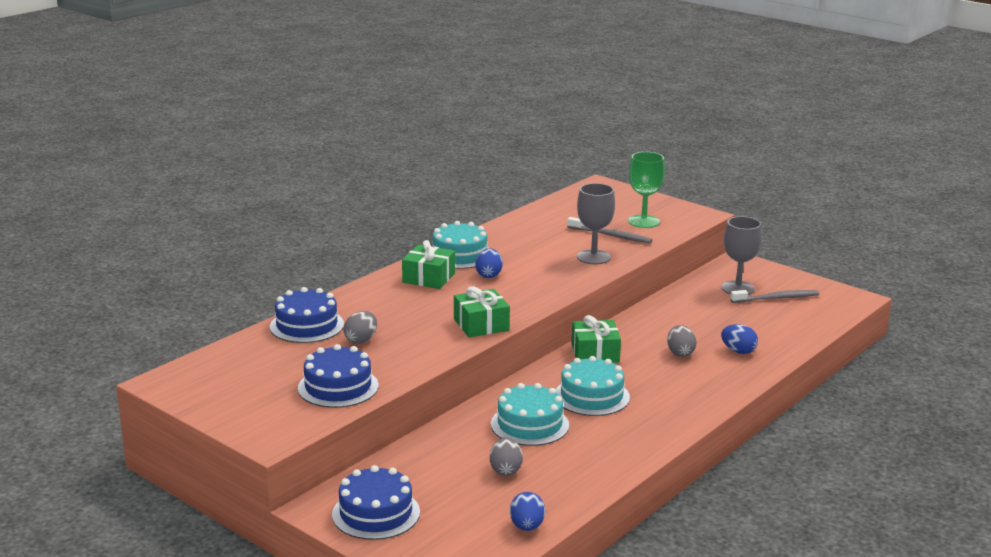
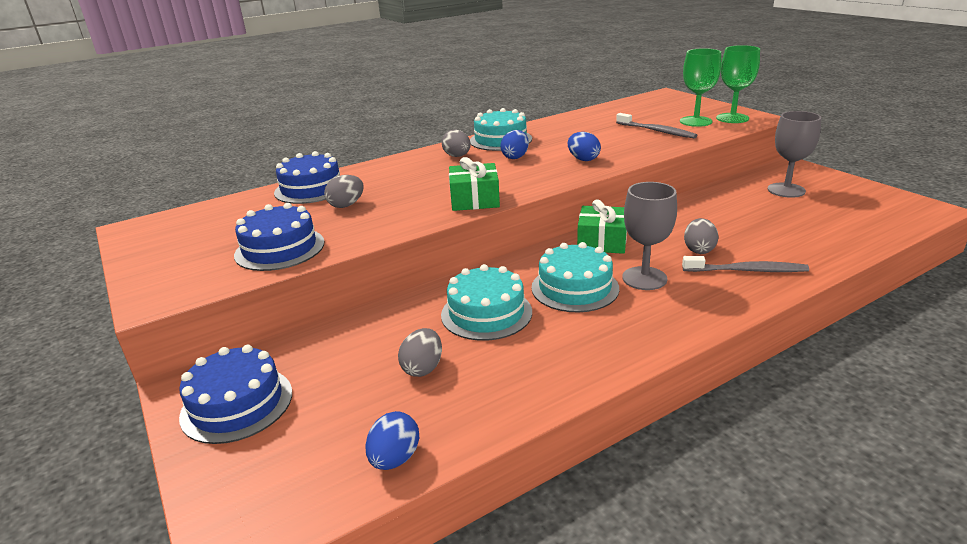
camera: 20 degrees right, 5 degrees up
green gift [402,240,455,289] -> grey egg [442,130,471,157]
grey goblet [577,183,615,264] -> grey goblet moved to [622,182,677,290]
blue egg [721,324,758,354] -> blue egg moved to [568,132,601,161]
grey toothbrush [730,290,819,303] -> grey toothbrush moved to [682,256,809,272]
none -> green goblet [716,45,760,123]

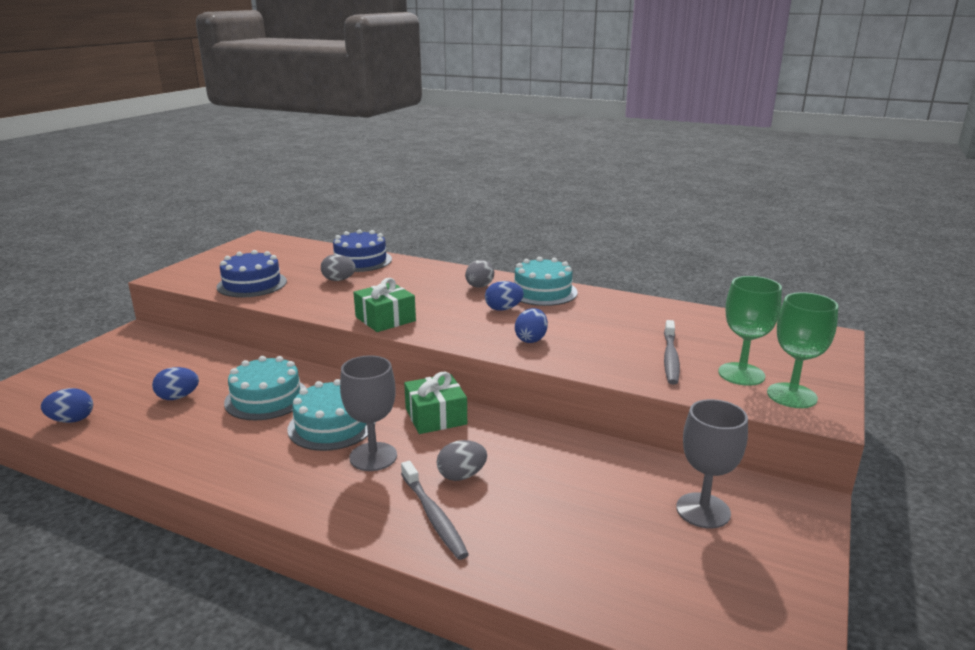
camera: 55 degrees right, 5 degrees down
blue cake [179,345,292,444] -> none
grey egg [398,328,442,377] -> blue egg [152,367,199,400]

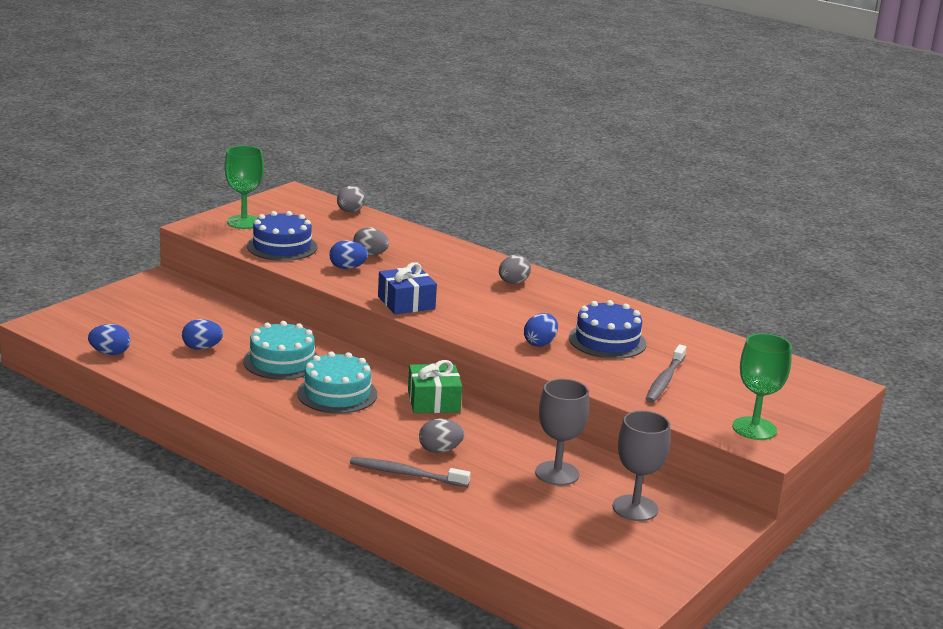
camera: 10 degrees right, 0 degrees up
blue cake [333,229,392,272] -> blue cake moved to [569,300,647,359]
grey goblet [340,355,397,471] -> grey goblet moved to [535,379,589,486]
green gift [354,278,416,332] -> blue gift [378,262,437,314]
grey toothbrush [401,461,469,560] -> grey toothbrush turned 120 degrees clockwise [350,457,471,487]
blue egg [485,281,524,311] -> blue egg moved to [329,240,368,269]
turquoise cake [514,257,578,306] -> none
green goblet [718,276,782,386] -> green goblet moved to [225,146,264,229]
none -> grey egg [337,186,366,212]

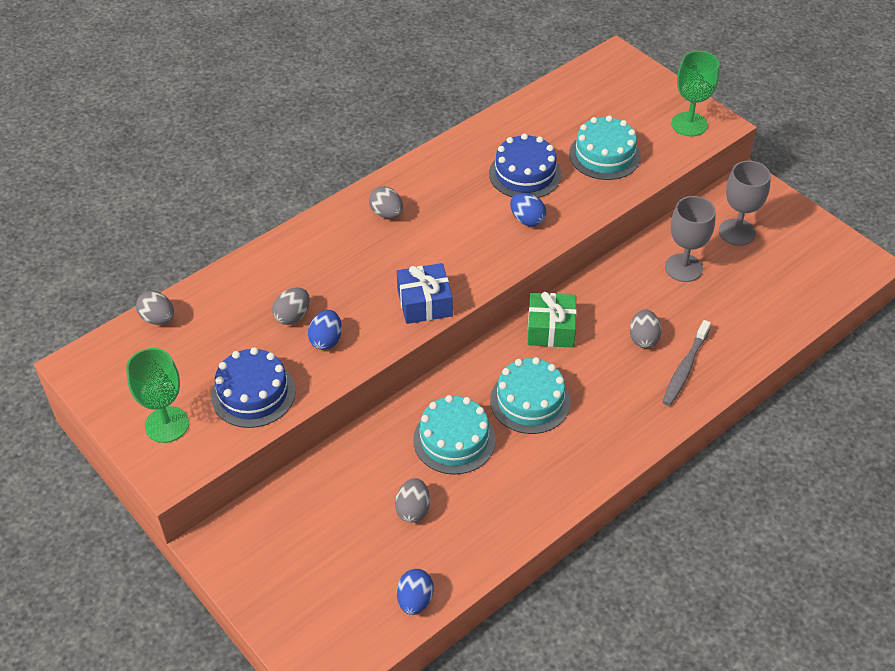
camera: 75 degrees left, 25 degrees up
blue egg [182,319,223,350] -> grey egg [395,478,430,523]
grey toothbrush [646,344,686,403] -> turquoise cake [569,115,641,180]

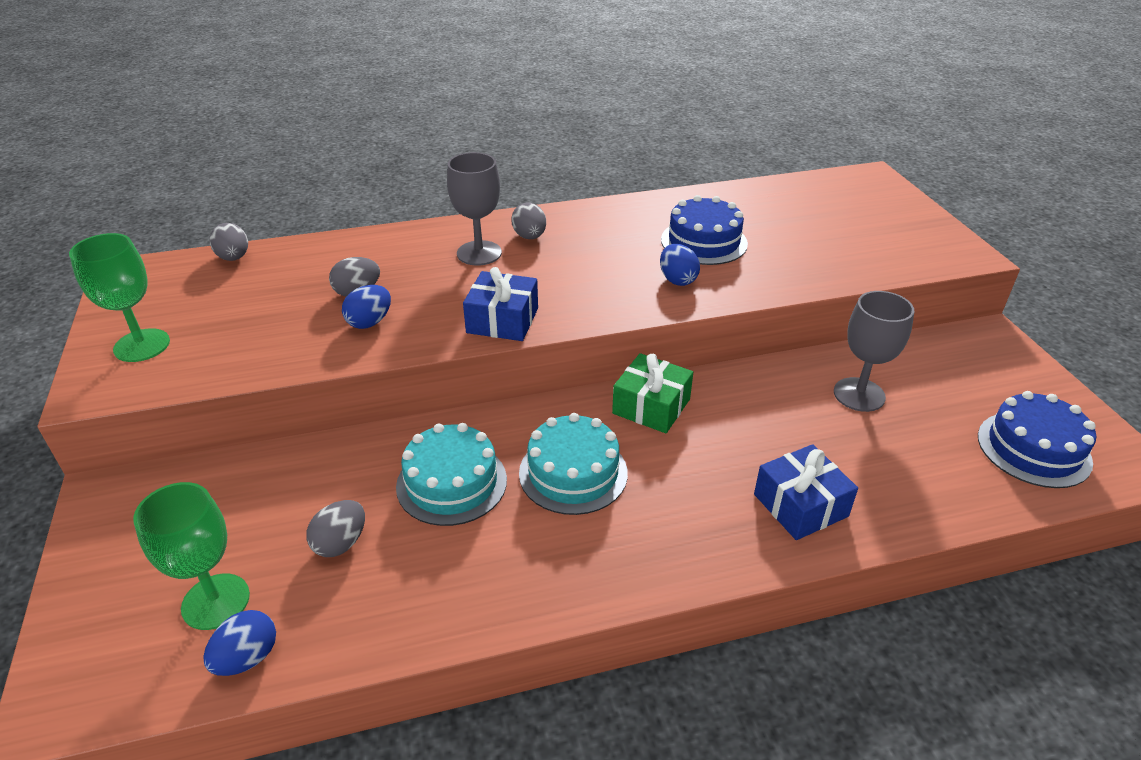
camera: 25 degrees right, 10 degrees down
blue cake [211,347,295,428] -> blue cake moved to [978,391,1096,488]
turquoise cake [569,115,641,180] -> none
grey egg [630,309,661,348] -> none
grey toothbrush [662,320,711,406] -> blue gift [754,444,858,540]
green goblet [671,51,720,136] -> green goblet moved to [133,482,250,630]
grey goblet [719,161,771,246] -> grey goblet moved to [447,152,502,265]

